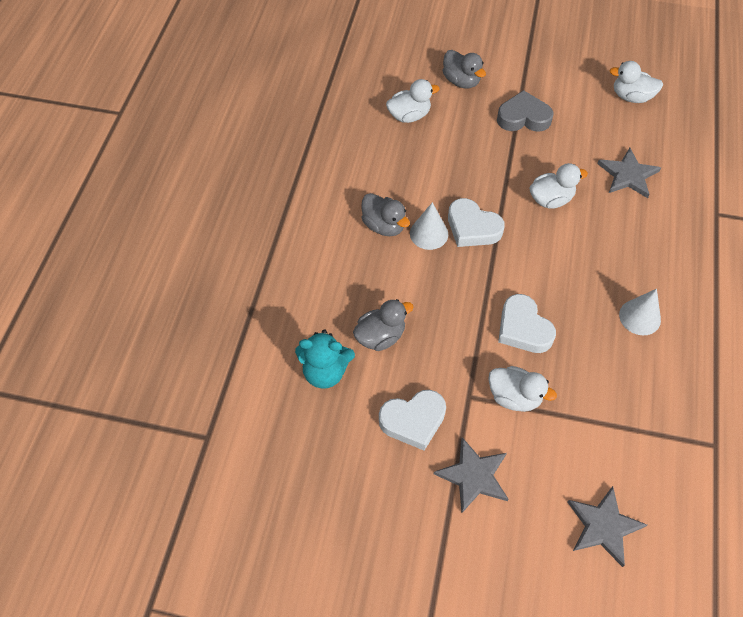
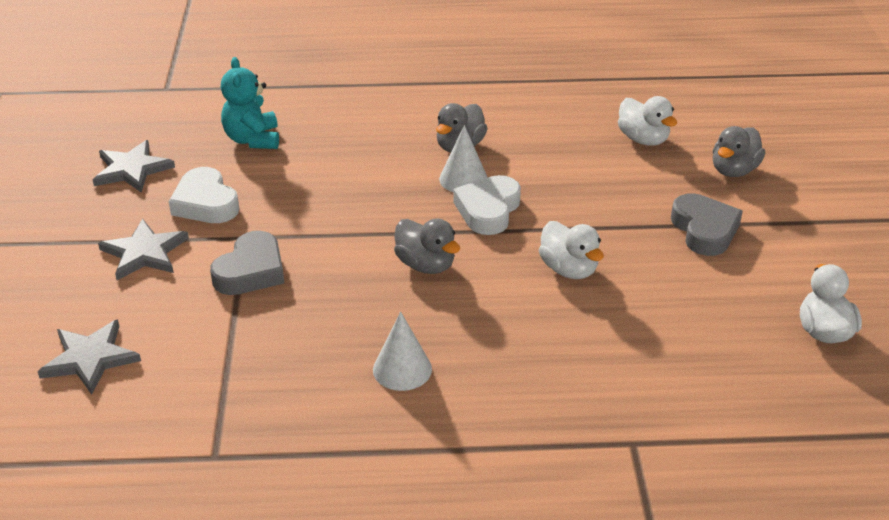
camera: 75 degrees right, 20 degrees down
grey duck [353,299,414,351] -> grey duck moved to [394,218,460,274]
white duck [488,366,557,412] -> grey heart [210,231,284,295]
white heart [498,294,556,353] -> none
grey star [597,148,661,198] -> grey star moved to [93,140,175,193]

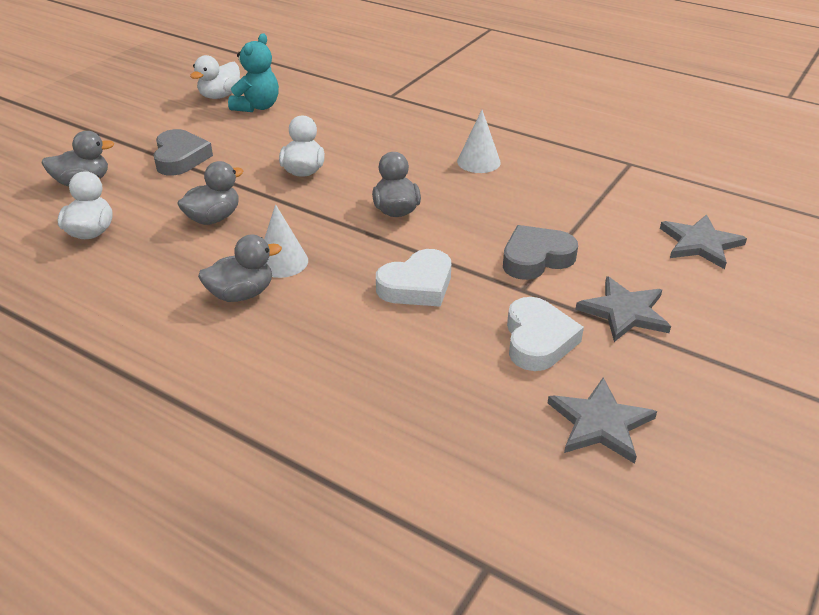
camera: 145 degrees left, 0 degrees up
turquoise teddy bear [221,57,279,149] -> turquoise teddy bear moved to [228,33,279,112]
white heart [453,175,521,235] -> white heart moved to [376,249,451,307]
grey heart [671,193,743,256] -> grey heart turned 150 degrees clockwise [153,129,213,176]
none -> grey duck [177,161,243,225]

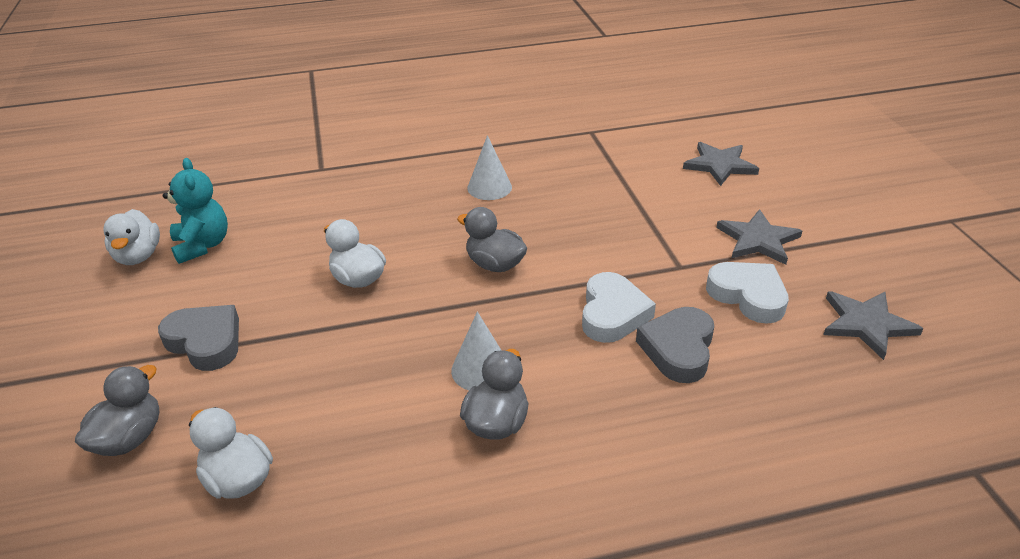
camera: 45 degrees left, 0 degrees up
grey duck [177,161,243,225] -> none
grey heart [503,225,578,280] -> grey heart moved to [636,307,714,383]

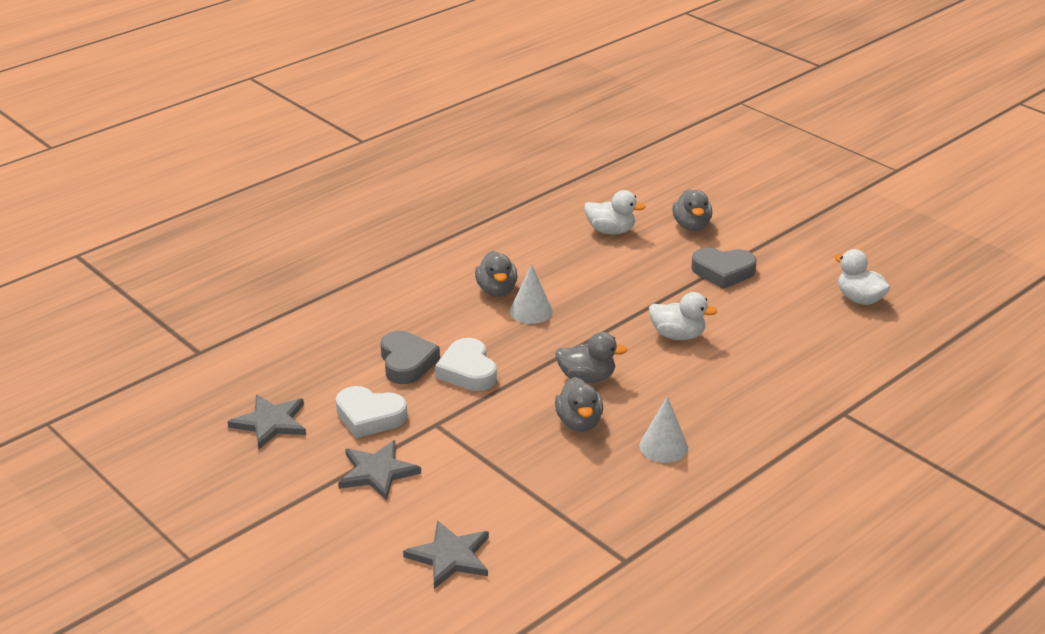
camera: 150 degrees right, 5 degrees down
turquoise teddy bear [163,158,228,264] -> none
none -> grey duck [555,377,603,432]

